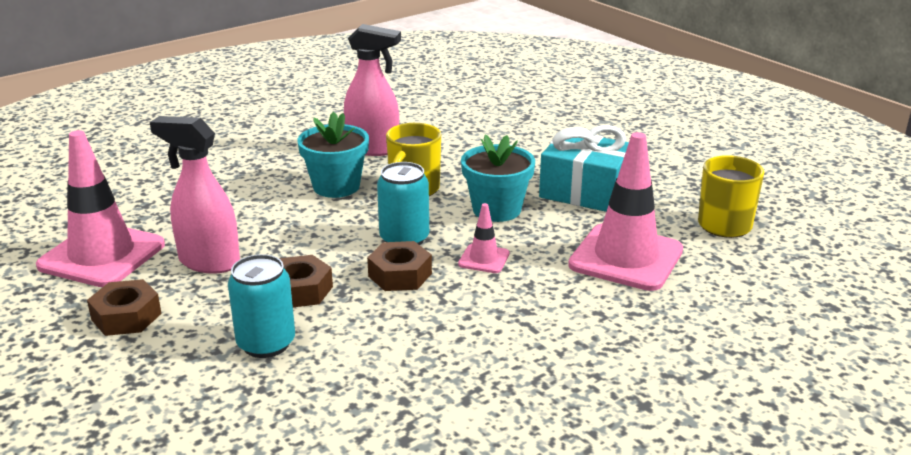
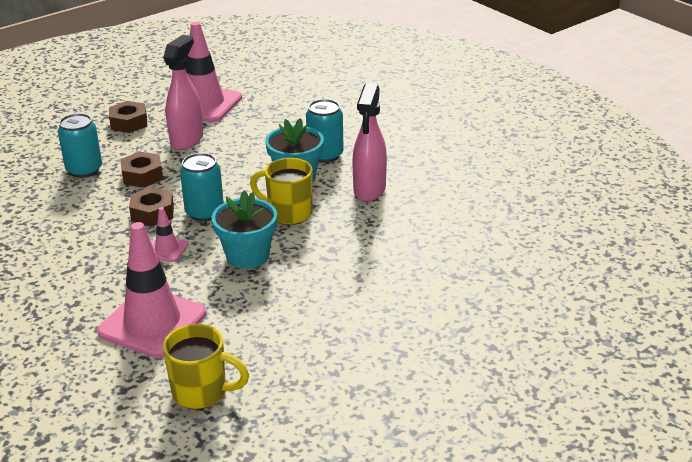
camera: 90 degrees right, 5 degrees up
turquoise gift [539,125,629,212] -> none
none -> turquoise can [306,99,344,163]

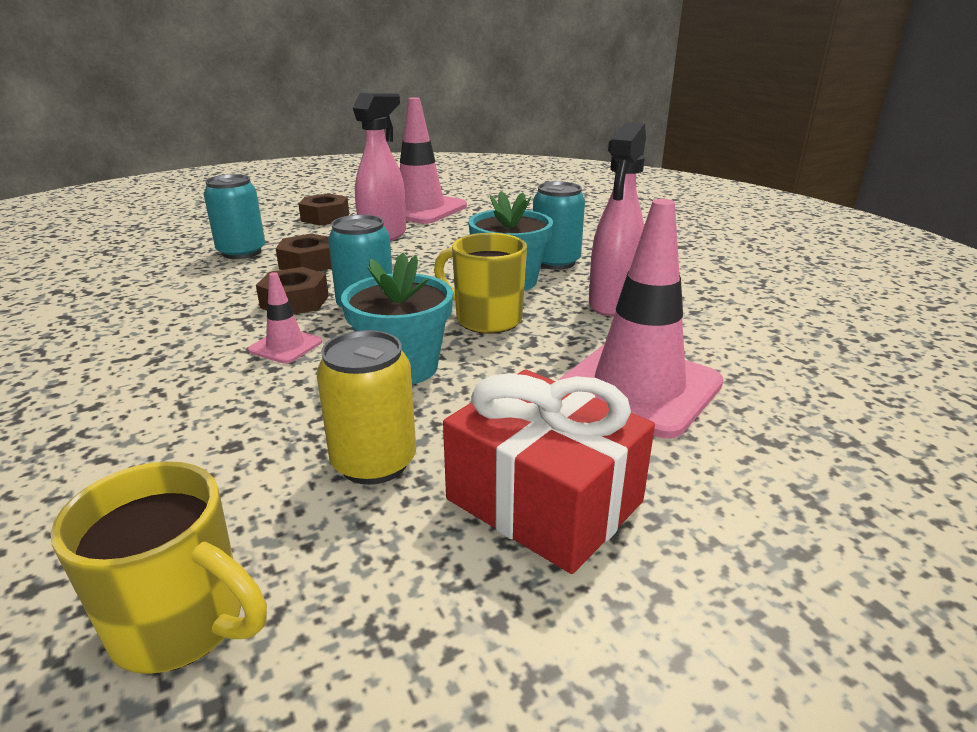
camera: 10 degrees right, 5 degrees down
pink traffic cone [97,222,206,358] -> pink traffic cone moved to [558,199,724,438]
none -> yellow can [316,330,416,485]
none -> red gift [443,369,655,574]

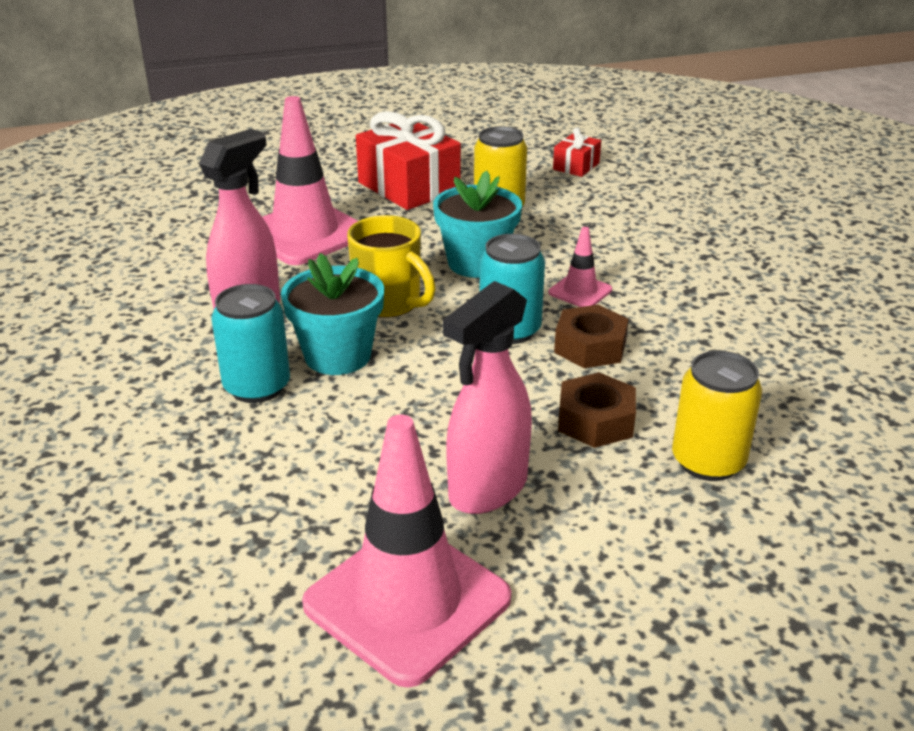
camera: 170 degrees left, 5 degrees up
yellow mug [51,461,267,674] -> red gift [553,127,601,177]
turquoise can [204,174,265,259] -> yellow can [672,351,762,481]
brown nut [299,193,349,225] -> none

